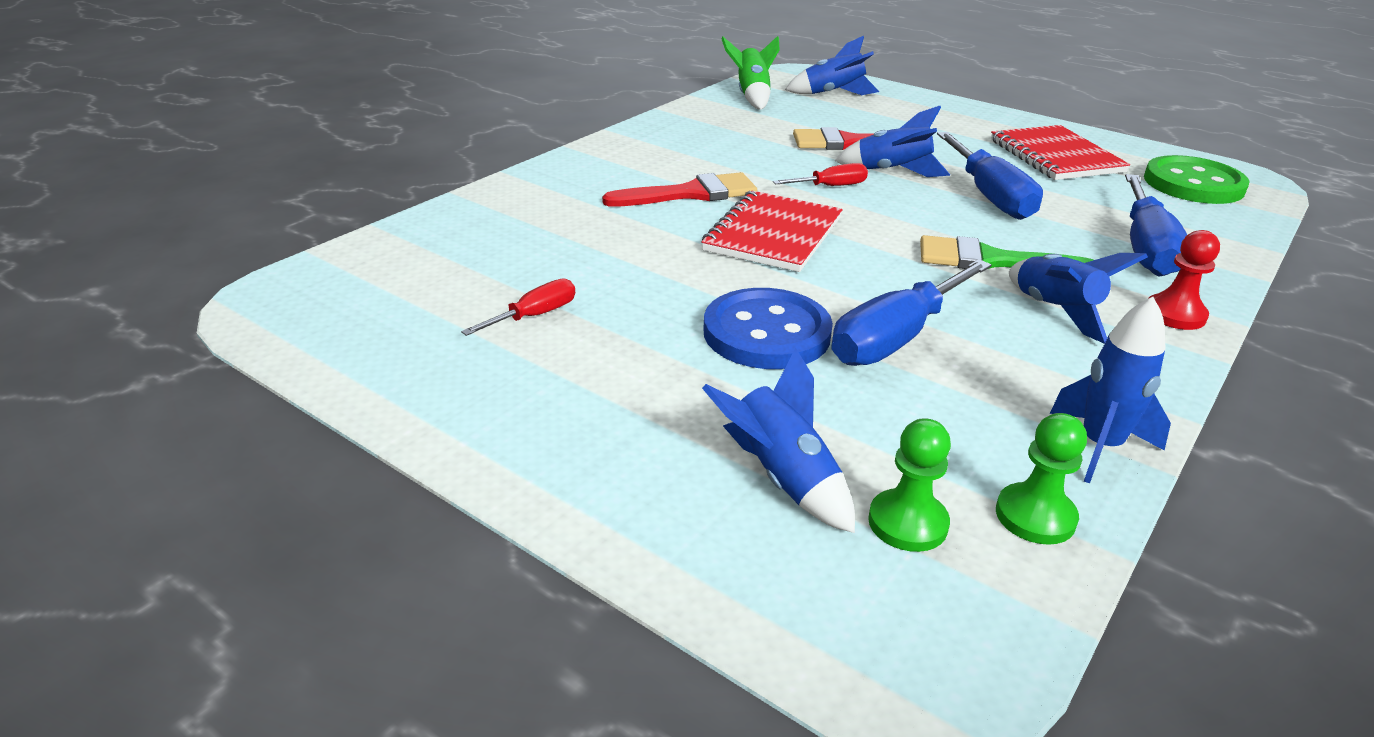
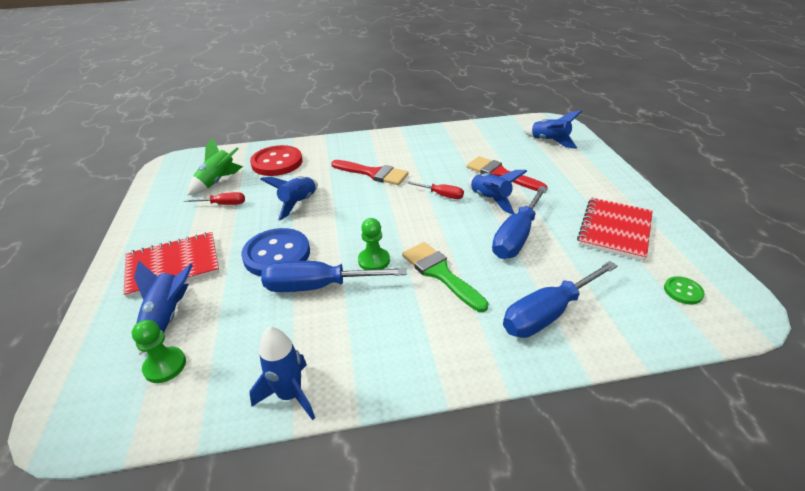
camera: 45 degrees right, 5 degrees up
red notebook [701,191,843,272] -> red notebook moved to [123,232,219,298]
green rocket [721,36,780,110] -> green rocket moved to [188,138,243,195]
green pawn [996,413,1087,545] -> green pawn moved to [358,218,390,270]
blue rocket [1009,253,1148,344] -> blue rocket moved to [260,176,318,221]
green button [1144,155,1250,204] -> green button [664,276,705,305], size x0.47
red pawn [1148,230,1220,330] -> none
none -> red button [250,145,303,176]

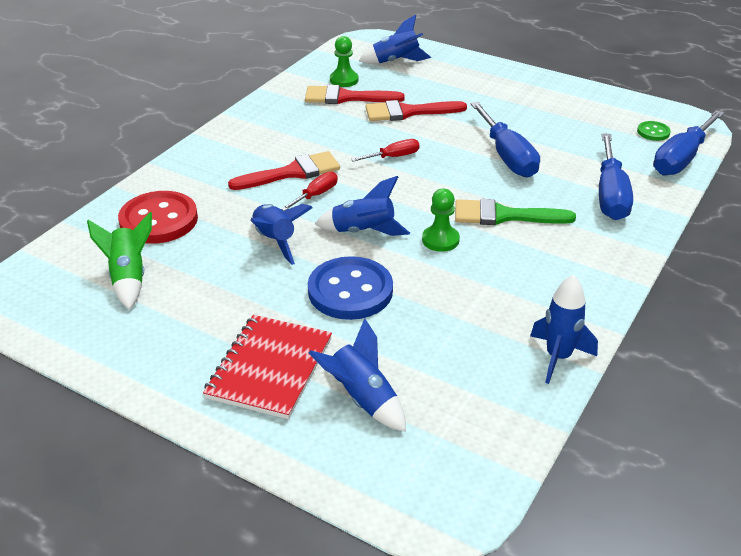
camera: 50 degrees left, 0 degrees up
green pawn [132,320,186,383] -> green pawn moved to [330,36,359,87]
red screwdriver [184,192,245,205] -> red screwdriver moved to [281,171,338,211]
blue screwdriver [261,261,406,292] -> blue screwdriver moved to [653,110,724,176]
blue rocket [468,170,527,215] -> blue rocket moved to [315,176,410,236]
red notebook [577,198,653,261] -> none
none -> red brush [305,85,405,104]

